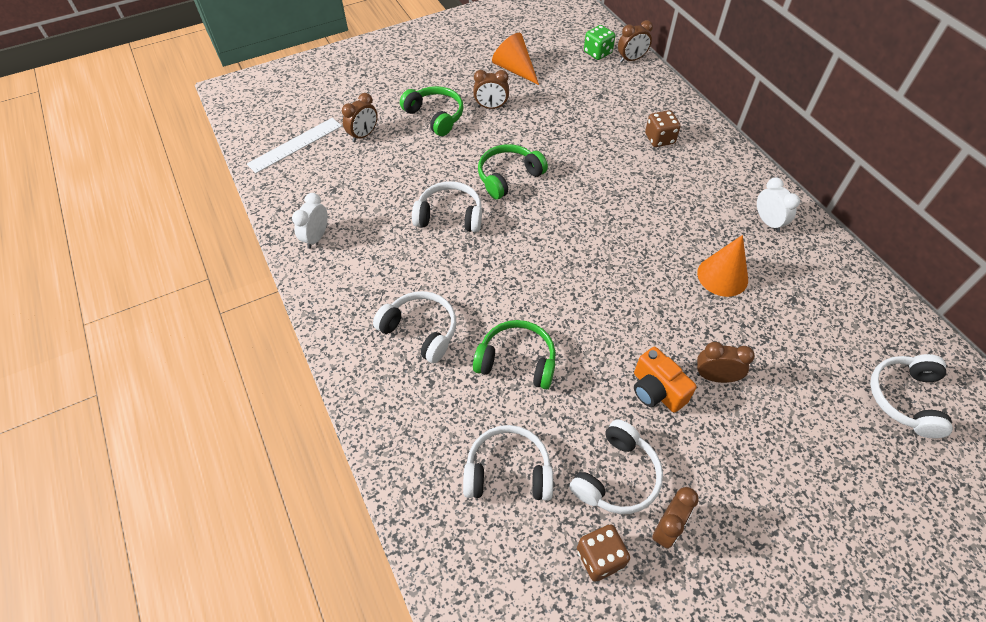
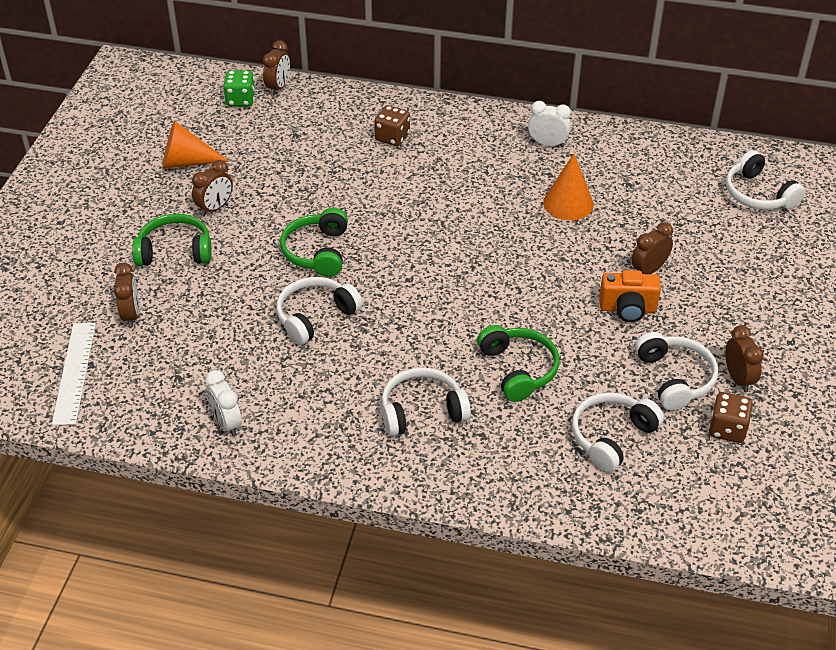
camera: 50 degrees left, 10 degrees down
green headphones [473,320,556,389] -> green headphones turned 105 degrees clockwise [477,325,560,402]

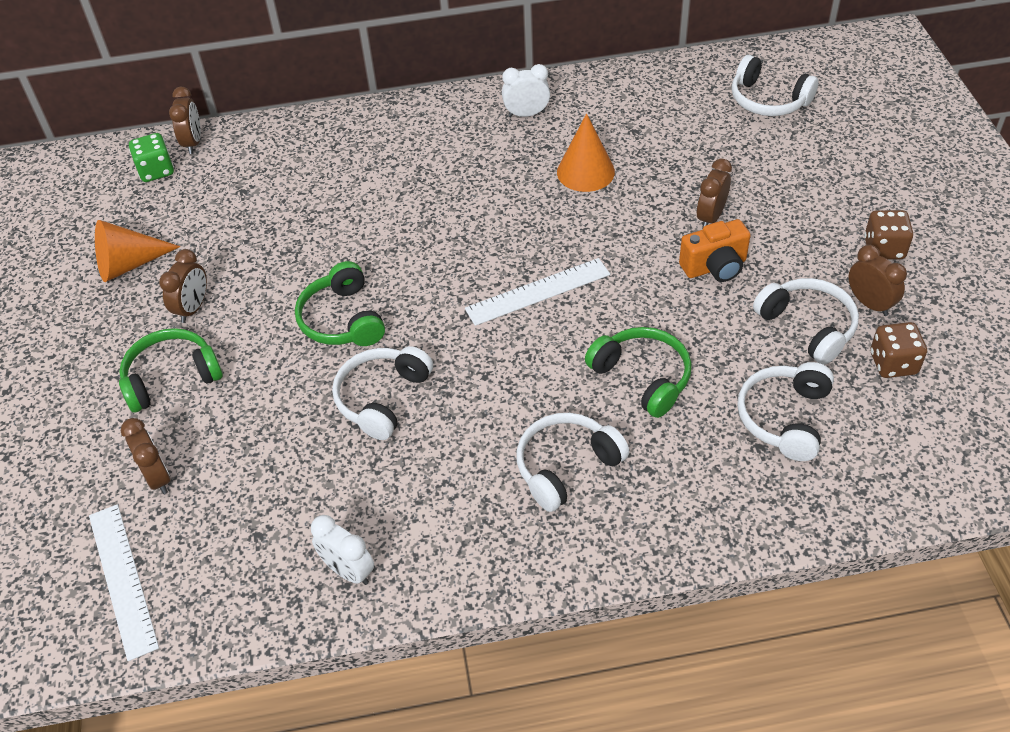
camera: 20 degrees left, 5 degrees up
brown dice [374,105,410,146] -> brown dice moved to [864,210,913,259]
none -> white ruler [465,258,610,326]

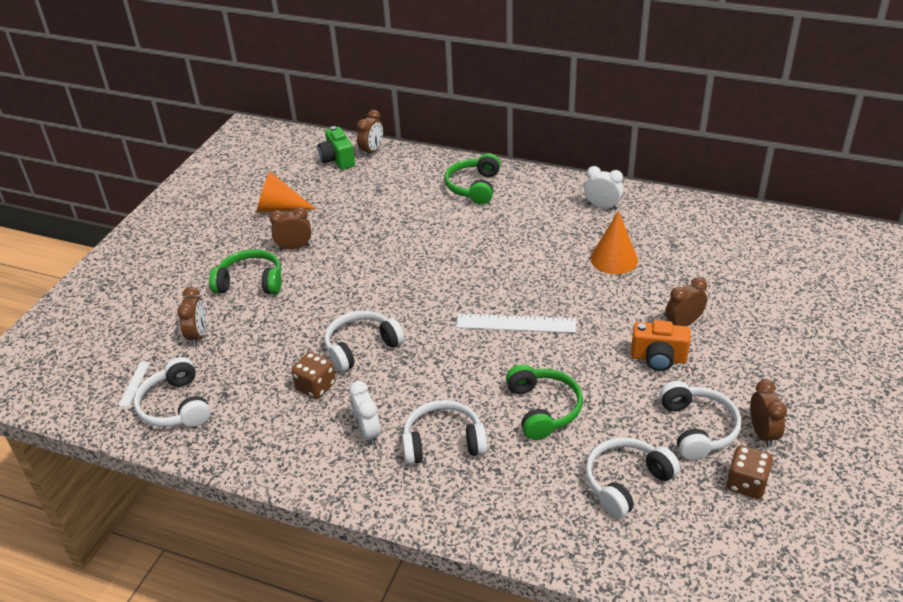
camera: 30 degrees right, 10 degrees down
white ruler [89,504,159,661] -> white ruler [119,361,150,407], size x0.50
green dice [129,133,174,182] -> green camera [318,126,355,170]
brown clock [159,249,207,323] -> brown clock turned 150 degrees counterclockwise [269,207,311,250]
green headphones [295,261,385,346] -> green headphones moved to [445,153,500,204]
white clock [311,515,374,585] -> white clock moved to [349,381,381,445]
white headphones [732,55,819,116] -> white headphones moved to [134,357,211,427]
brown dice [864,210,913,259] -> brown dice moved to [291,352,336,399]

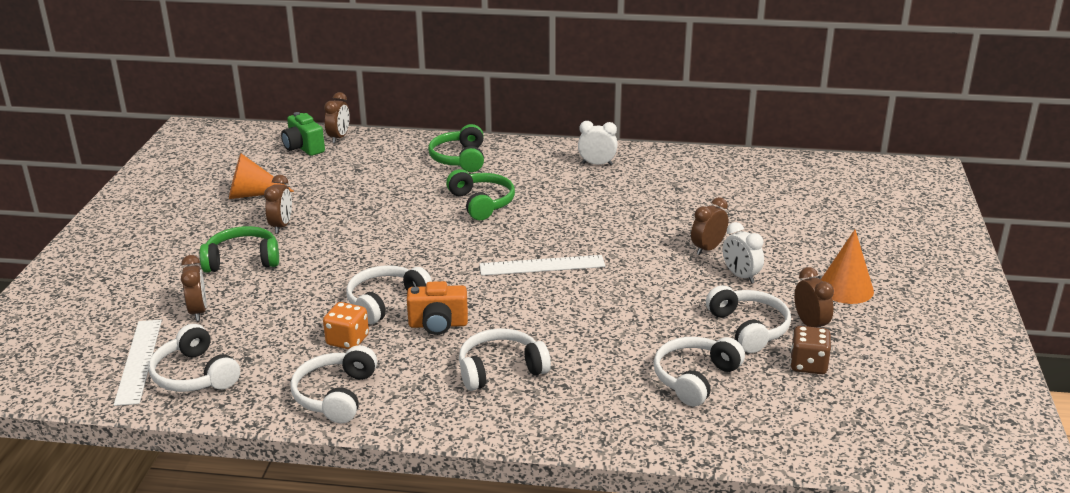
camera: 15 degrees left, 10 degrees down
white ruler [119,361,150,407] -> white ruler [114,320,162,406], size x2.01
brown clock [269,207,311,250] -> brown clock turned 120 degrees clockwise [264,175,292,234]
brown dice [291,352,336,399] -> orange dice [323,302,369,349]
white clock [349,381,381,445] -> white clock moved to [723,222,764,284]
green headphones [506,364,583,440] -> green headphones moved to [446,169,515,220]
orange cone [590,211,638,274] -> orange cone moved to [821,230,874,304]
orange camera [631,320,690,371] -> orange camera moved to [407,281,468,335]
none -> white headphones [290,345,377,423]

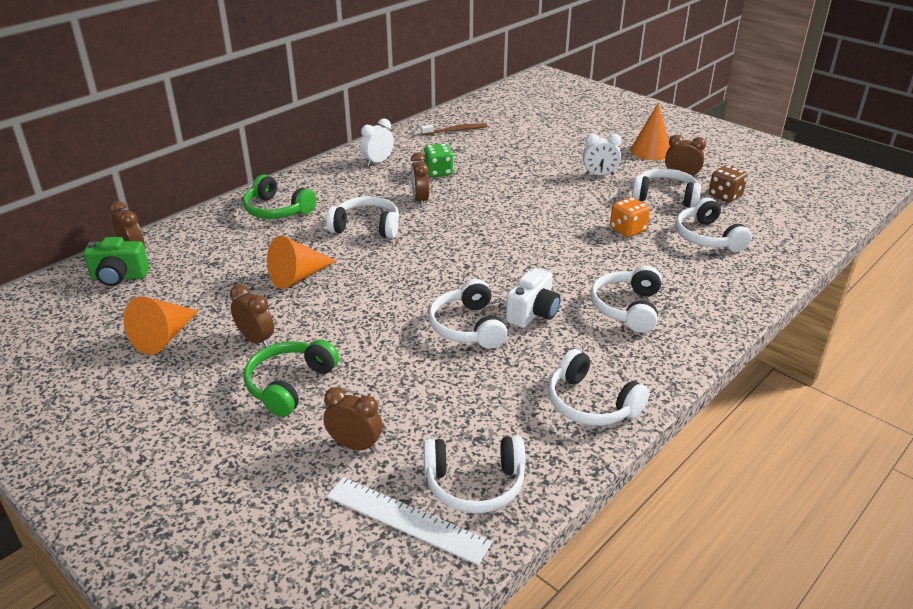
camera: 55 degrees left, 5 degrees up
orange dice [323,302,369,349] -> orange dice moved to [610,197,650,237]
orange camera [407,281,468,335] -> white camera [506,268,561,328]
green headphones [446,169,515,220] -> white headphones [326,196,399,239]
white ruler [480,255,605,276] -> none
brown clock [691,197,728,255] -> brown clock moved to [411,152,429,207]
none -> orange cone [267,235,336,289]
none -> brown toothbrush [421,123,487,135]
none -> green dice [424,144,453,177]

